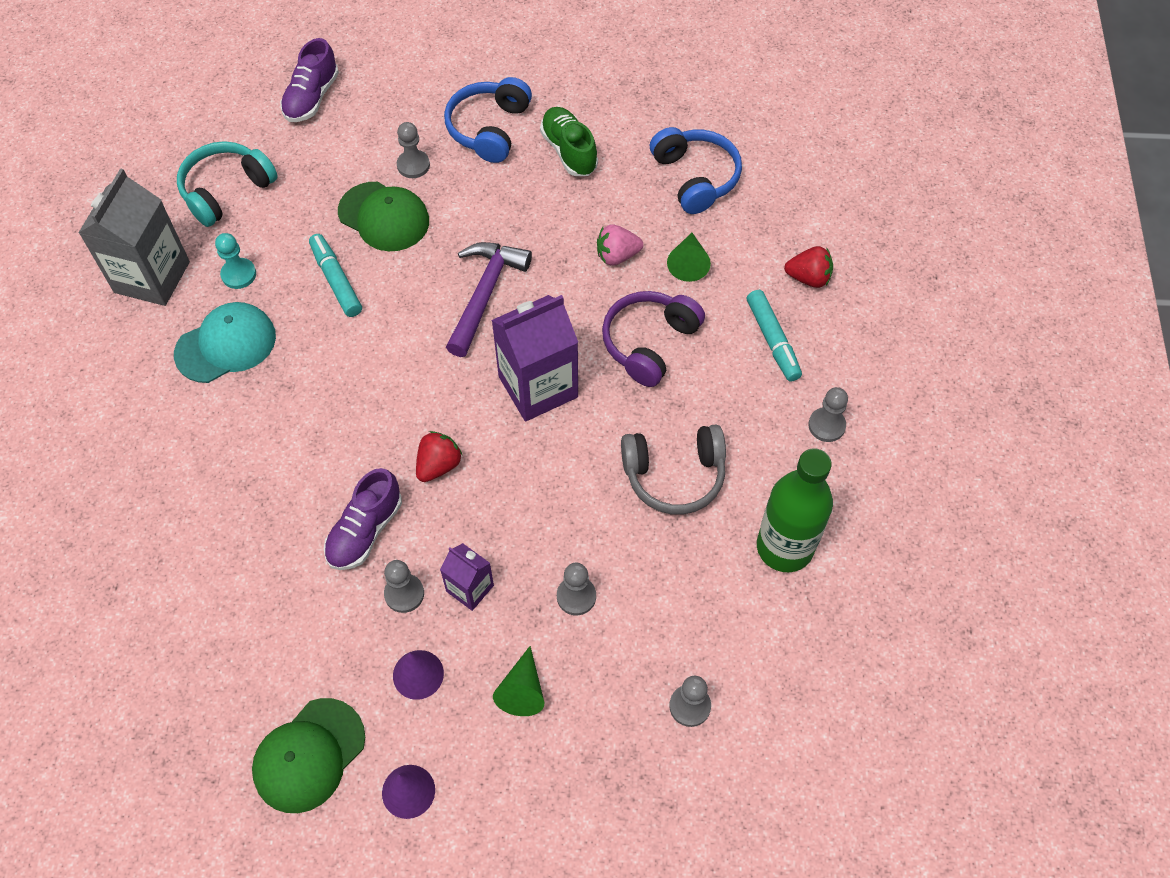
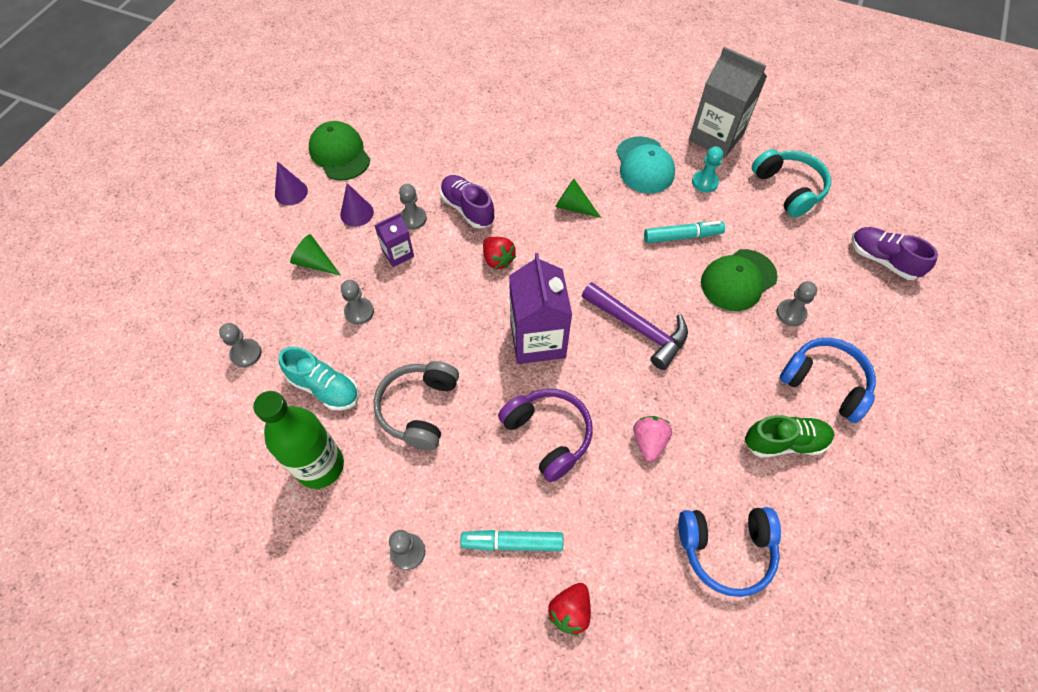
camera: 110 degrees right, 0 degrees up
green cone [667,233,711,282] -> green cone moved to [555,179,601,218]
none -> turquoise shoe [279,347,359,411]

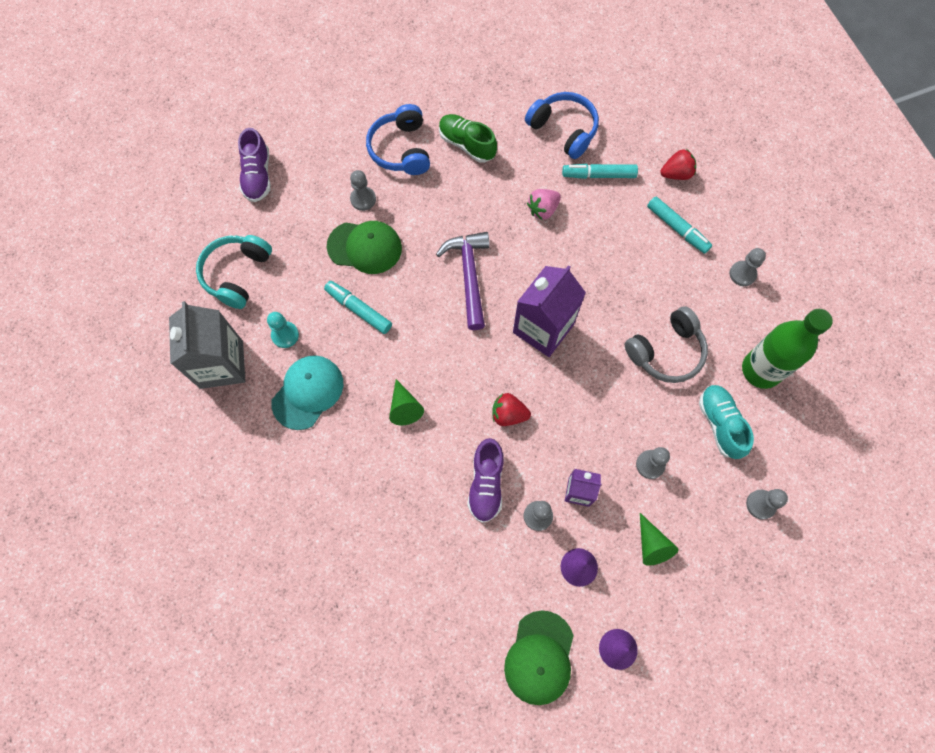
camera: 135 degrees left, 10 degrees up
red strawberry [483,237,516,269] -> red strawberry turned 90 degrees counterclockwise [493,393,531,426]
purple headphones [498,389,593,482] -> none
none -> turquoise marker [562,164,638,179]

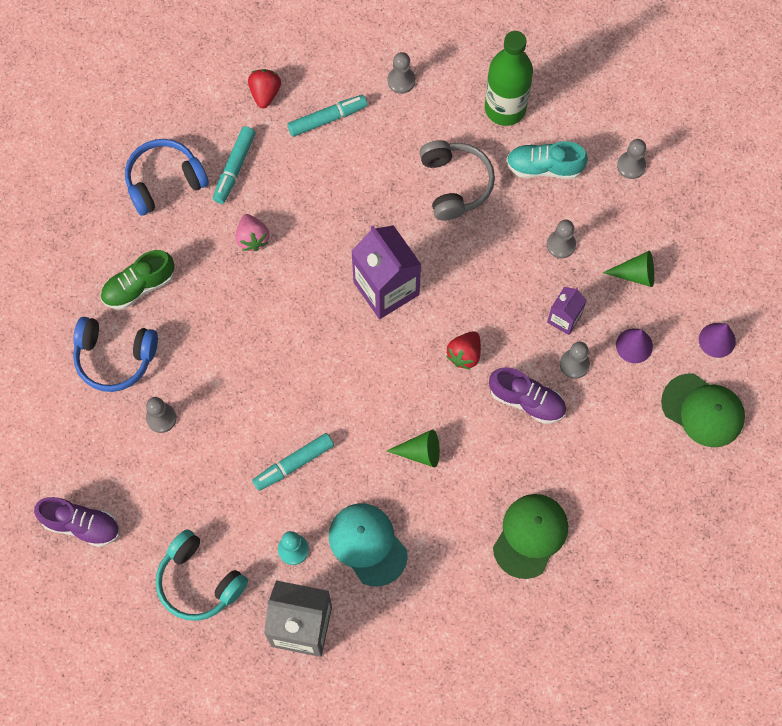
camera: 70 degrees left, 0 degrees up
green cap [327,221,402,274] -> green cap moved to [493,494,568,579]
purple hammer [436,232,490,330] -> none

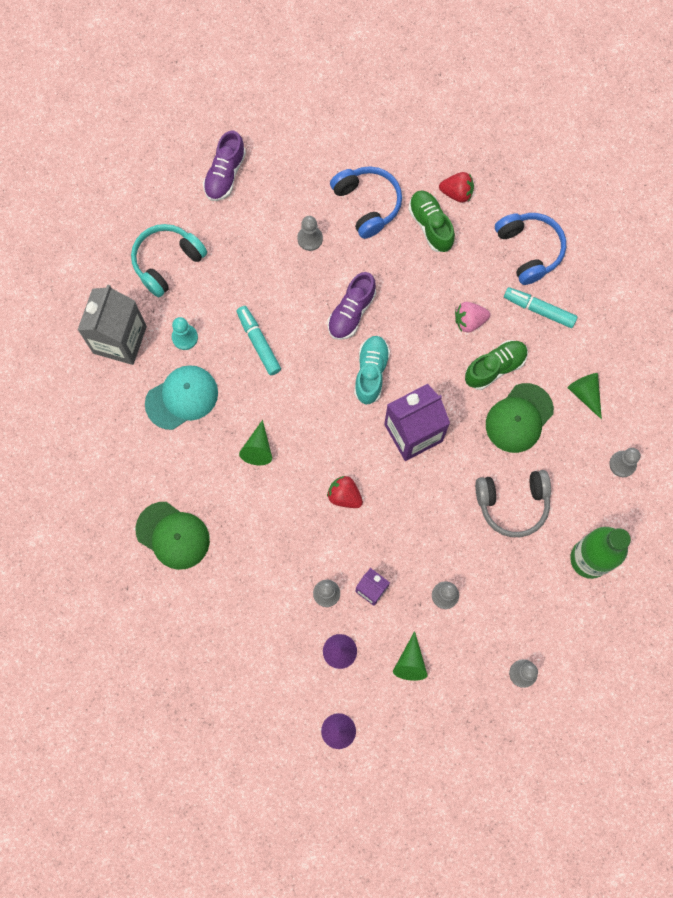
camera: 95 degrees right, 5 degrees up
blue headphones [73,317,158,392] -> blue headphones turned 135 degrees clockwise [330,166,402,239]
red strawberry [248,69,281,108] -> red strawberry moved to [439,172,474,202]
turquoise marker [287,95,368,137] -> green cone [568,373,602,420]
purple shoe [489,367,566,424] -> purple shoe moved to [328,272,376,340]
turquoise shoe [506,141,588,179] -> turquoise shoe moved to [354,336,390,404]
green cap [661,373,745,447] -> green cap moved to [486,383,554,453]
none -> green shoe [465,340,528,390]

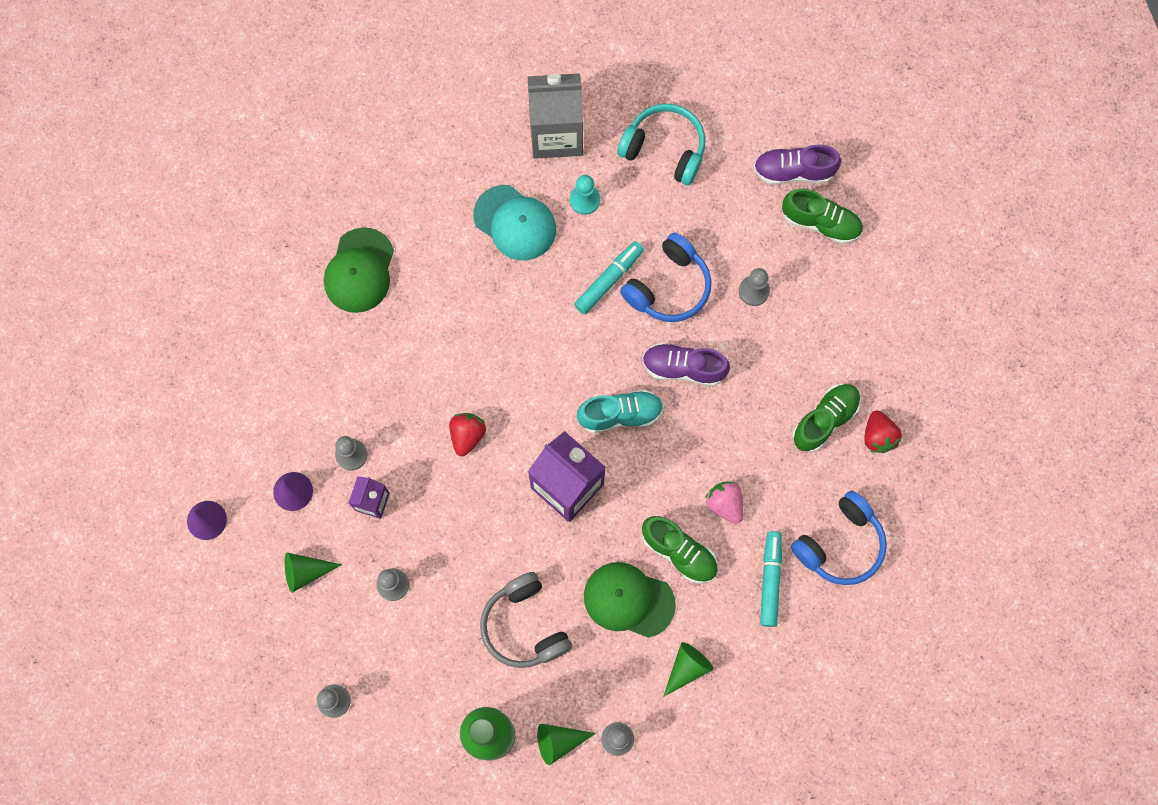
camera: 70 degrees right, 0 degrees up
green cone [239,420,272,465] -> green cone moved to [537,724,596,765]
blue headphones [330,166,402,239] -> blue headphones moved to [620,232,711,322]
none -> green shoe [782,189,863,244]

